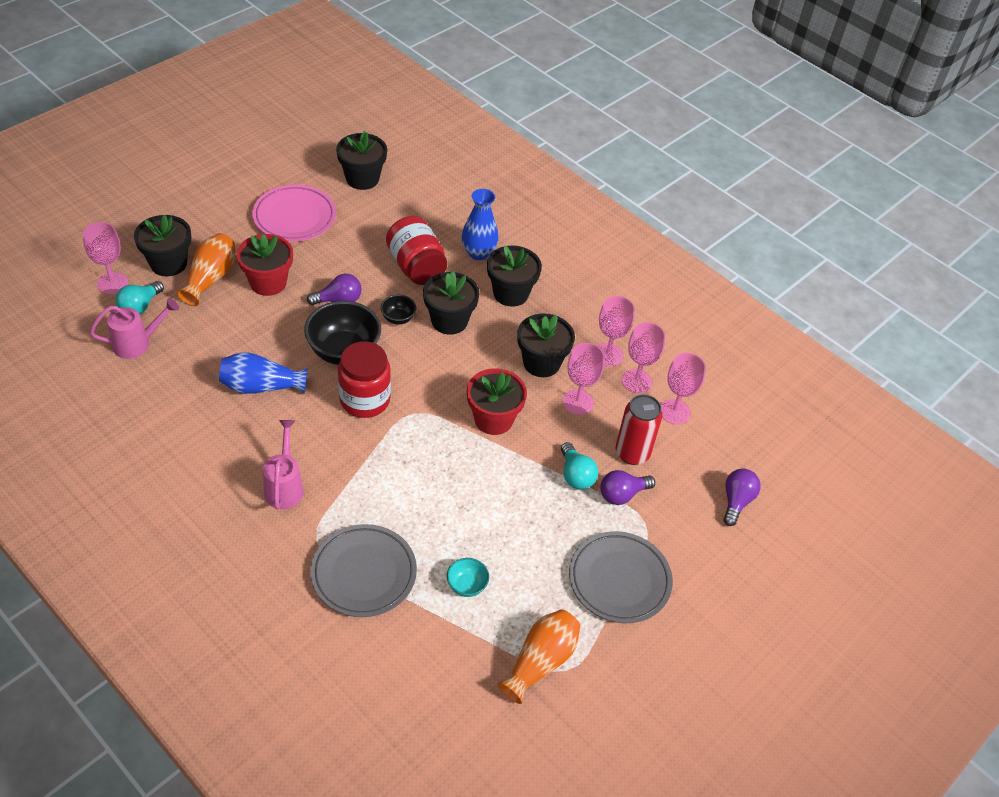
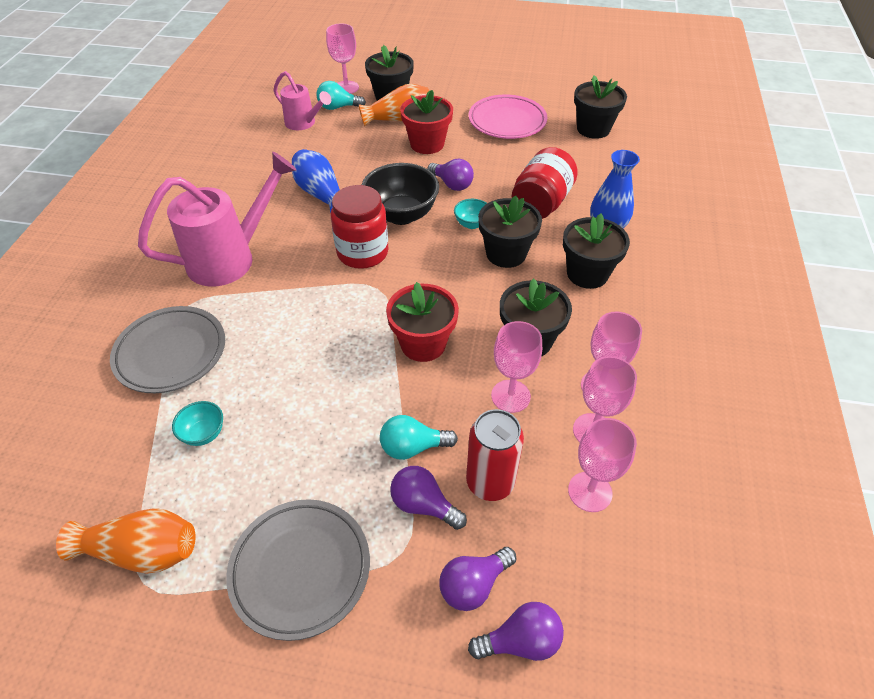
camera: 60 degrees right, 0 degrees up
pink watering can [263,420,303,509] -> pink watering can [138,152,296,287], size x1.73
black bowl [381,295,416,325] -> turquoise bowl [454,199,487,229]
turquoise light bulb [561,442,598,490] -> turquoise light bulb turned 45 degrees clockwise [380,415,458,460]
none -> purple light bulb [439,547,516,611]

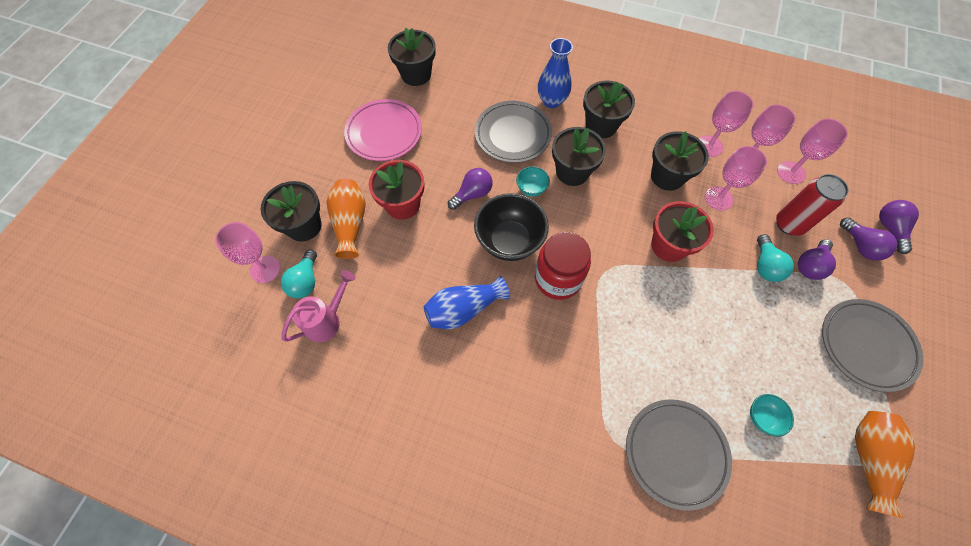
camera: 80 degrees left, 15 degrees up
pink watering can [138,152,296,287] -> none
red jar [512,147,578,219] -> grey plate [475,101,552,163]

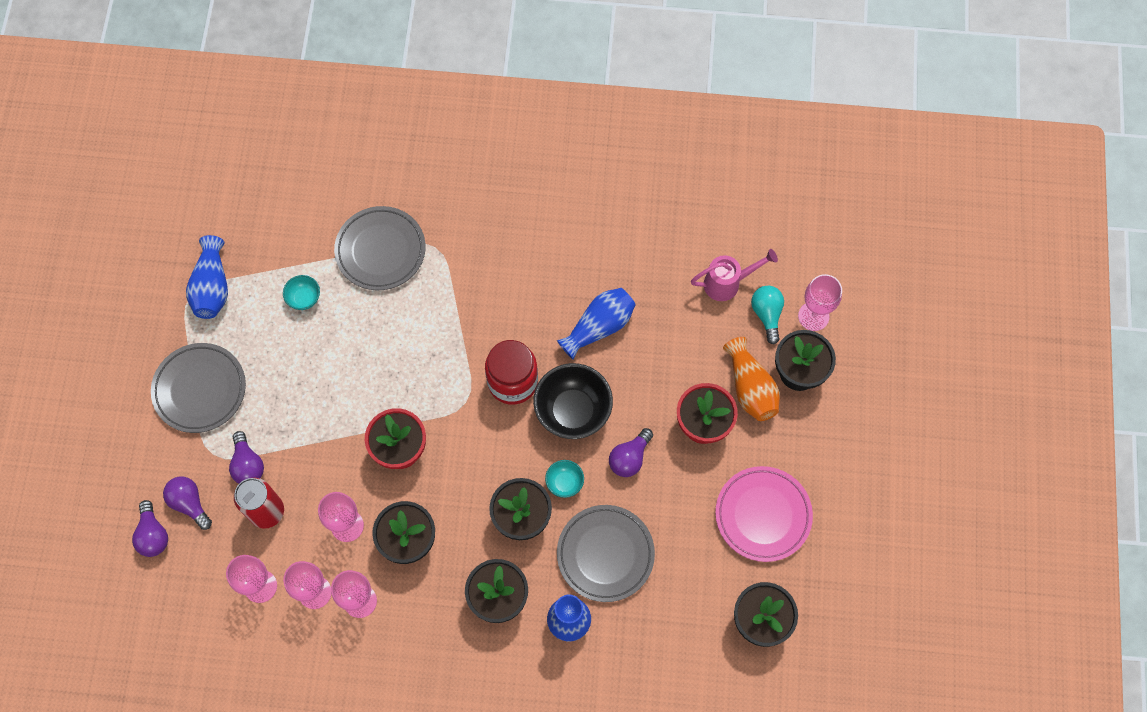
camera: 165 degrees right, 5 degrees up
pink watering can [281,270,356,342] -> pink watering can turned 135 degrees counterclockwise [691,249,778,301]
turquoise light bulb [757,234,794,282] -> none
purple light bulb [798,239,836,280] -> purple light bulb turned 135 degrees clockwise [229,431,264,484]
orange vase [855,411,915,518] -> blue vase [186,235,228,319]

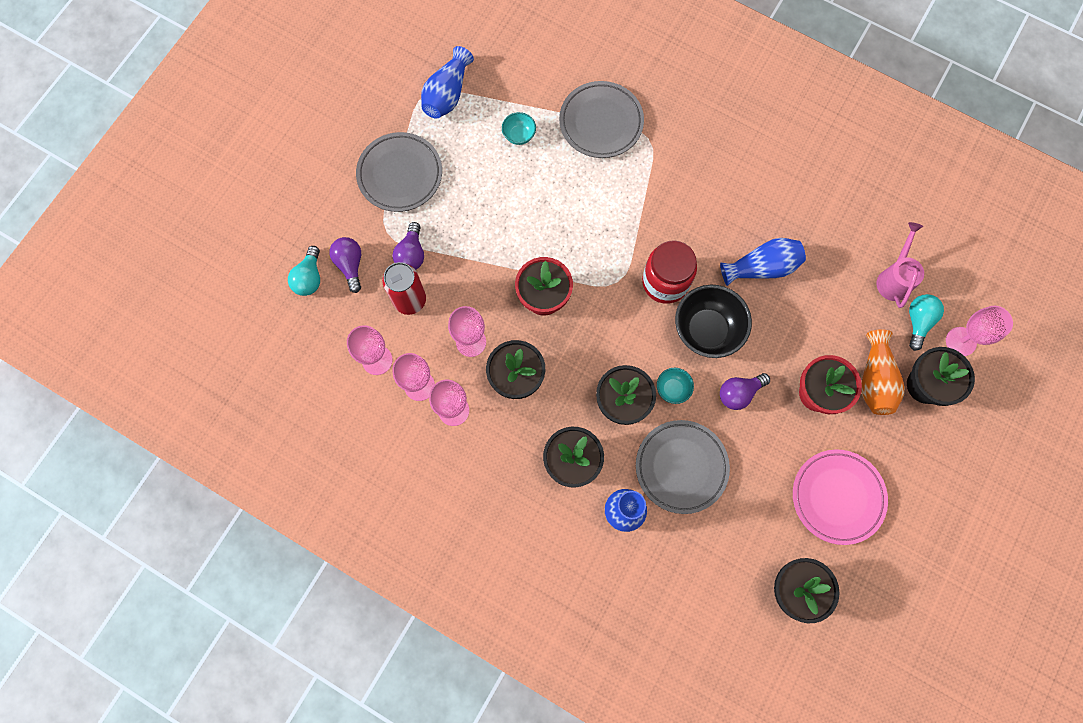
camera: 25 degrees right, 5 degrees up
purple light bulb [132,500,168,557] -> turquoise light bulb [288,246,320,296]
pink watering can [691,249,778,301] -> pink watering can turned 90 degrees counterclockwise [877,222,924,308]

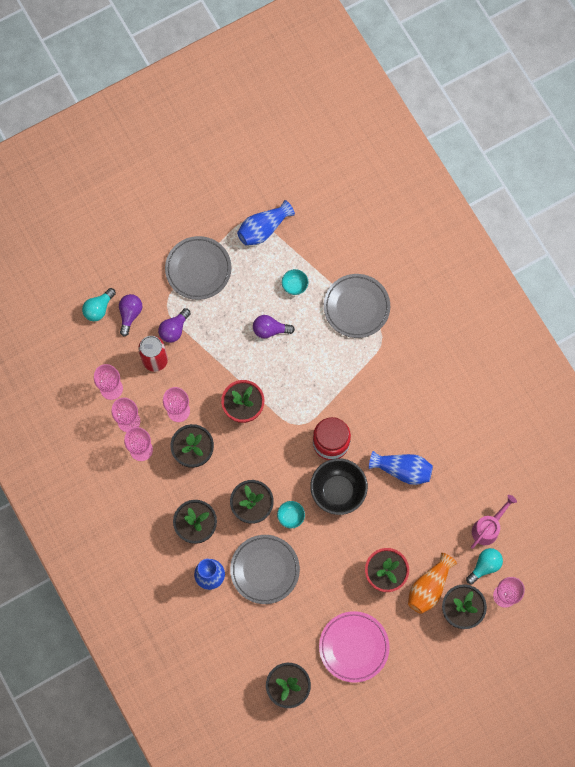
camera: 30 degrees right, 0 degrees up
purple light bulb [720,373,770,410] -> purple light bulb moved to [253,315,295,339]

